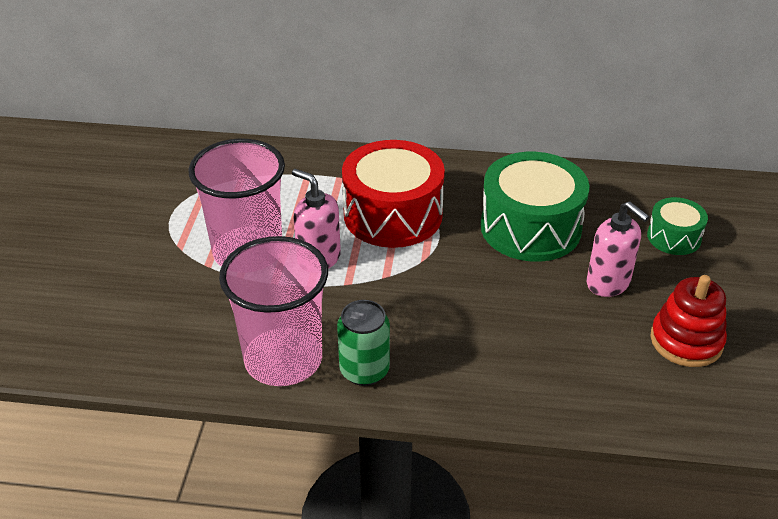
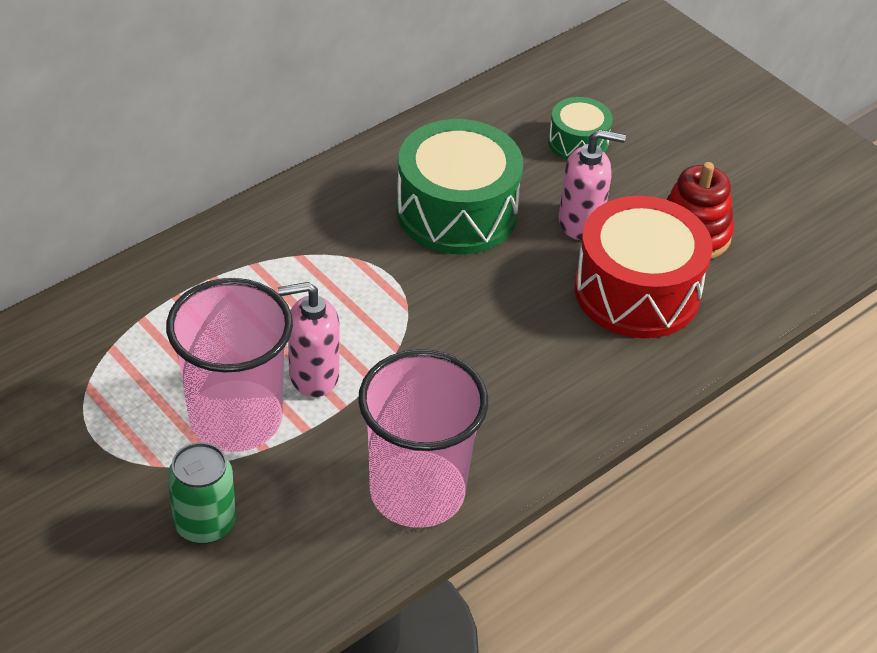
camera: 50 degrees left, 5 degrees up
green can [337,300,390,386] -> green can moved to [168,442,236,544]
red drum [342,140,445,248] -> red drum moved to [575,196,713,338]

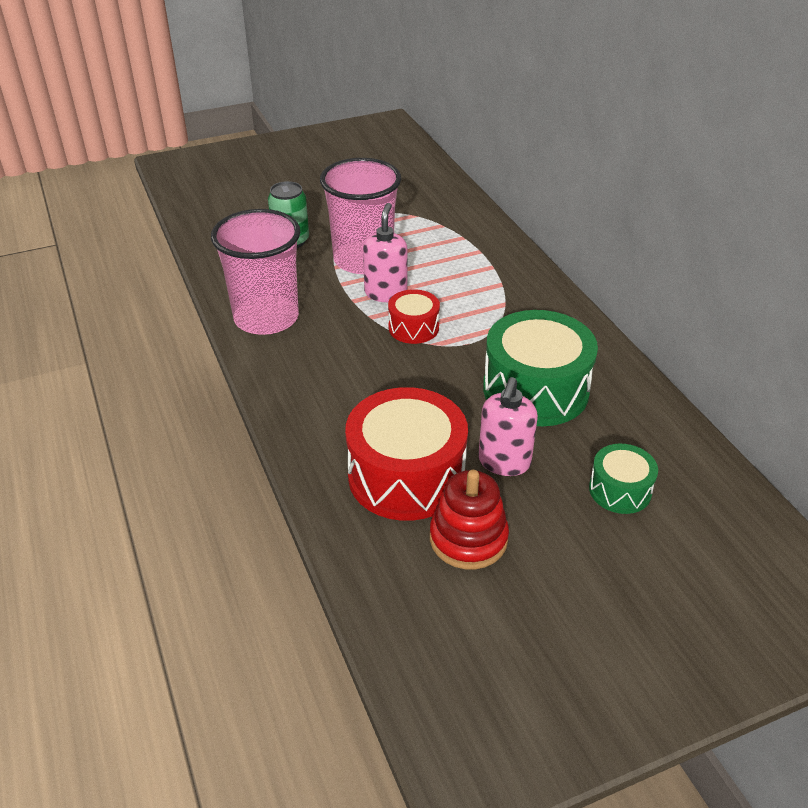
camera: 110 degrees right, 5 degrees down
none -> red drum [388,289,440,344]

